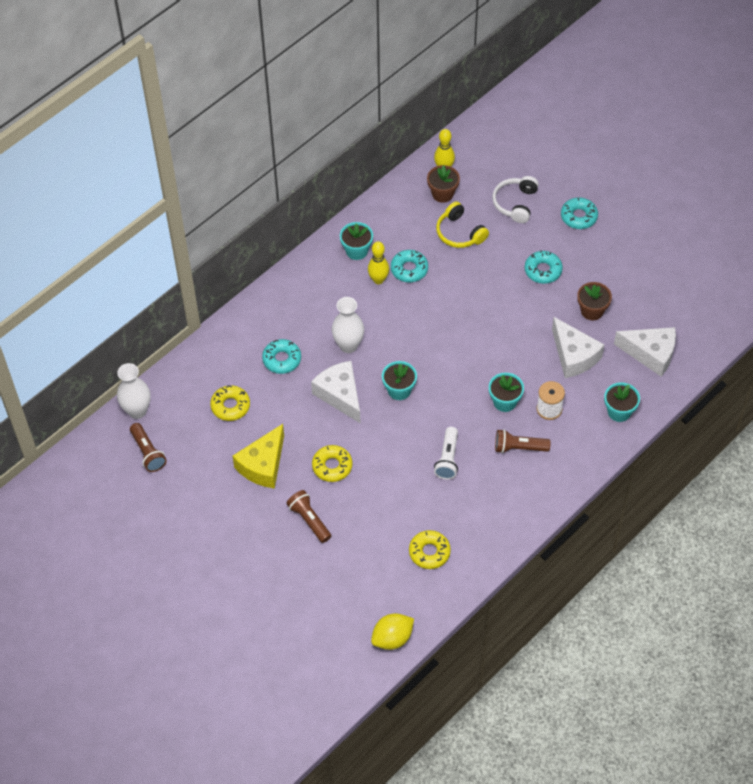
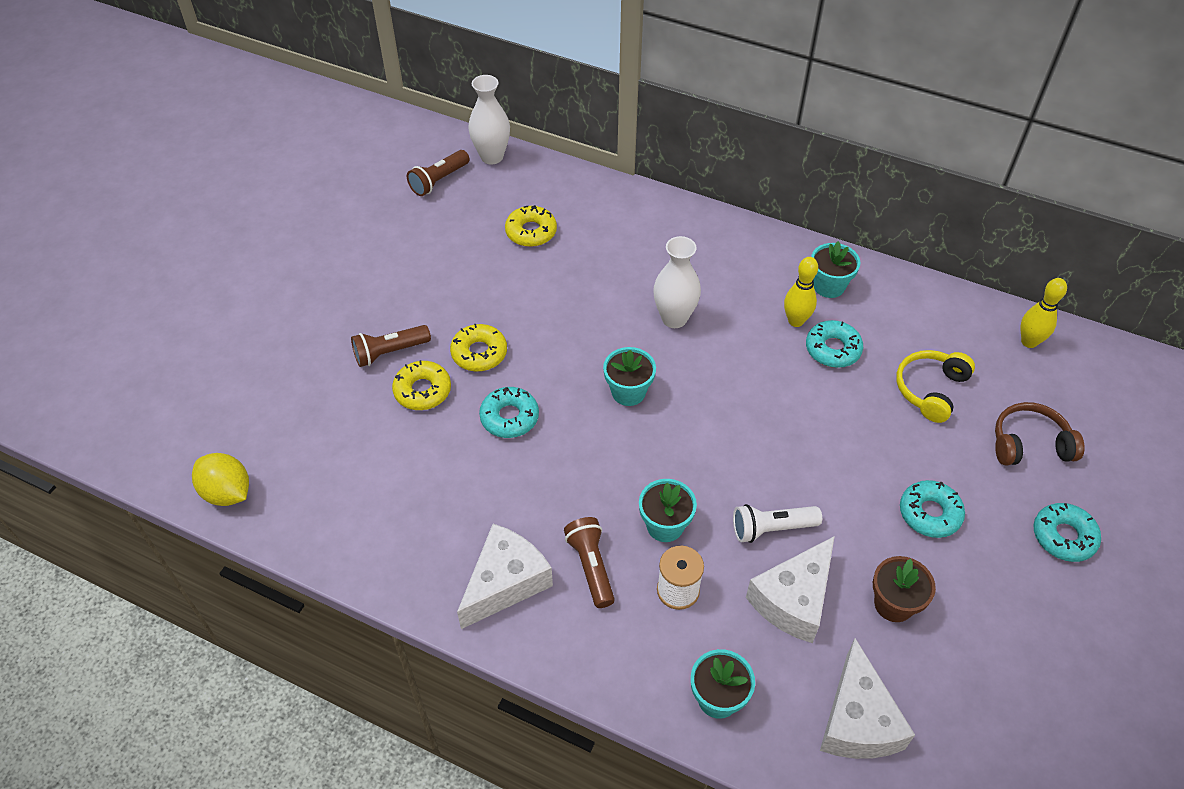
camera: 70 degrees right, 5 degrees down
yellow cheese [232,424,284,489] -> none
turquoise donut [262,339,301,374] -> turquoise donut moved to [479,387,539,438]
brown flashlight [286,490,331,543] -> brown flashlight turned 150 degrees counterclockwise [351,325,431,367]
white cheese [311,361,361,424] -> white cheese moved to [457,524,553,629]
yellow donut [409,530,451,569] -> yellow donut moved to [392,360,451,410]
brown flower pot [427,165,460,203] -> none
white flashlight [434,427,458,480] -> white flashlight moved to [733,504,822,543]
white headphones [492,176,539,223] -> brown headphones [995,402,1085,465]

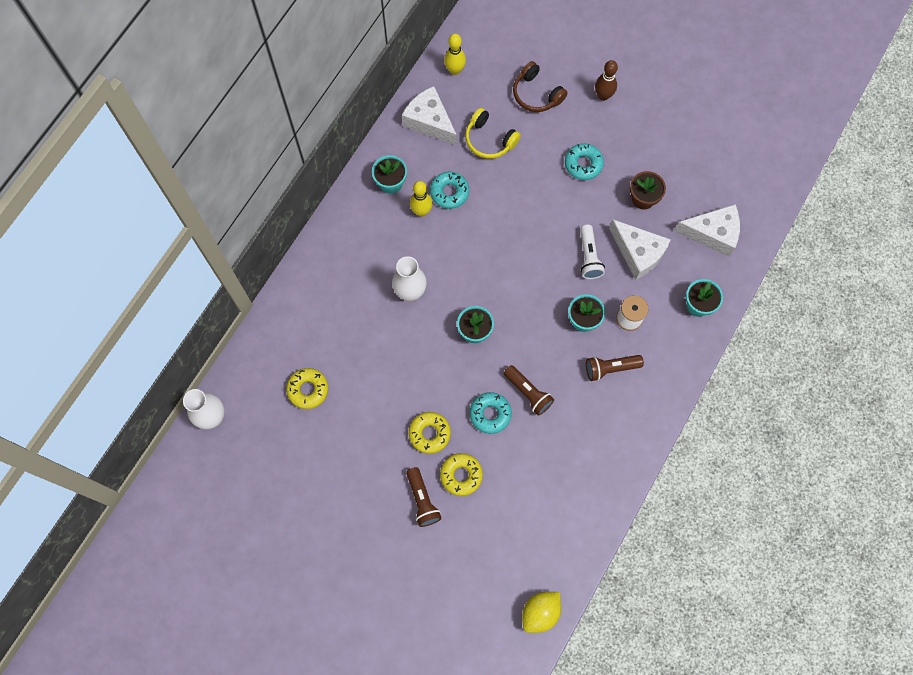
camera: 85 degrees left, 20 degrees up
brown flashlight [407,150,469,196] -> brown flashlight moved to [504,365,554,416]
white cheese [457,524,553,629] -> white cheese moved to [402,86,457,146]
brown headphones [995,402,1085,465] -> brown headphones turned 45 degrees counterclockwise [513,61,568,112]
turquoise donut [1034,503,1101,562] -> brown bowling pin [595,60,618,101]

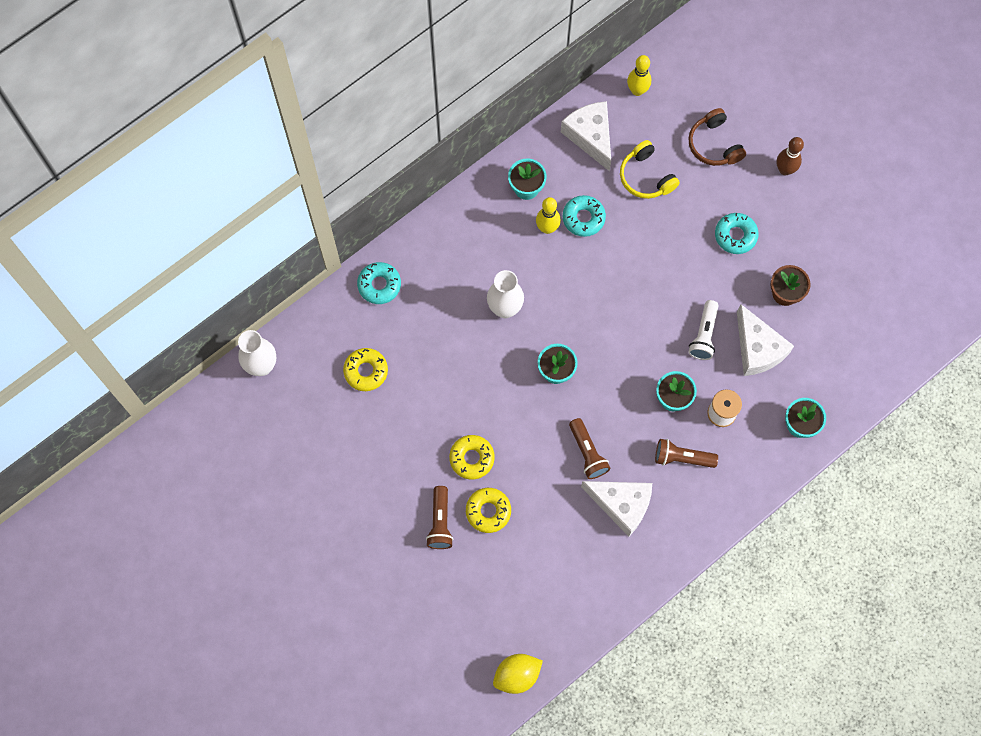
camera: 20 degrees right, 0 degrees up
turquoise donut [470,392,512,434] -> turquoise donut moved to [357,262,401,304]
white cheese [674,204,740,257] -> white cheese moved to [581,481,652,537]

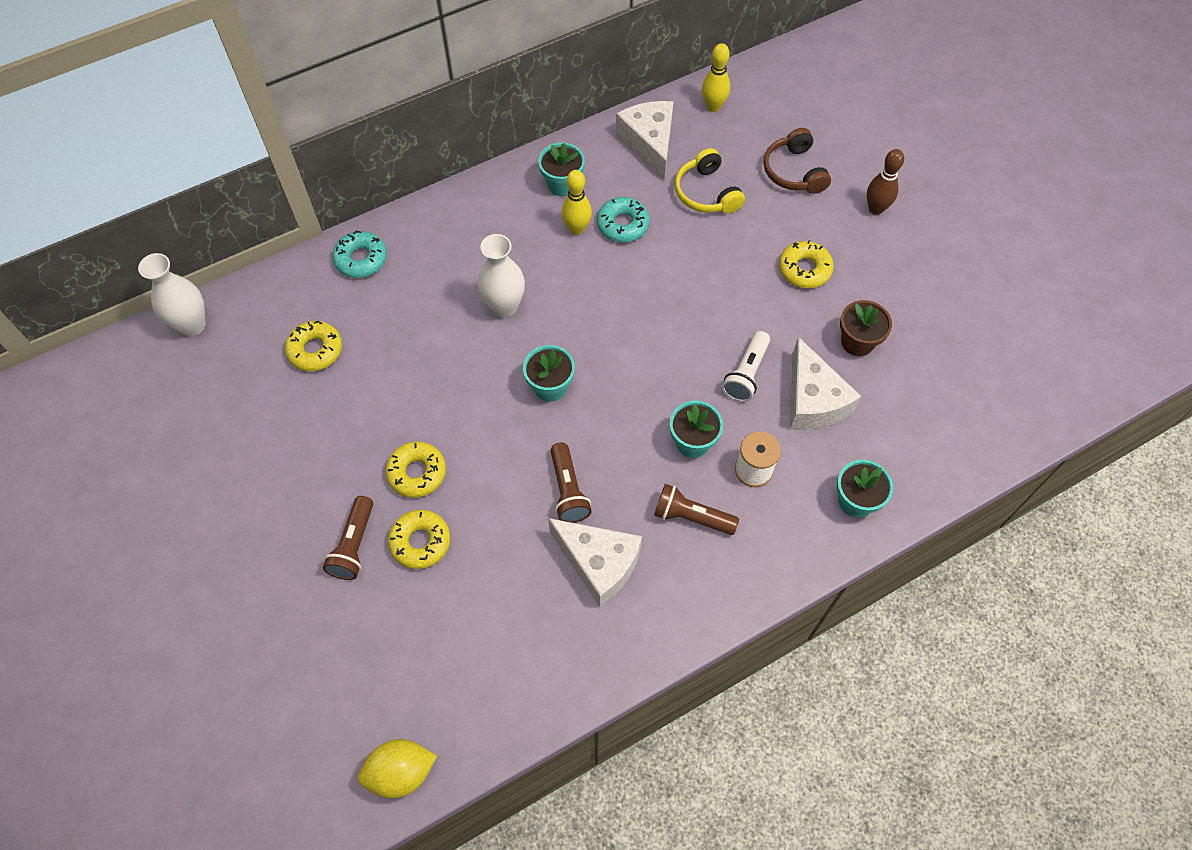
camera: 10 degrees right, 10 degrees down
turquoise donut [715,213,759,254] -> yellow donut [779,240,834,288]

